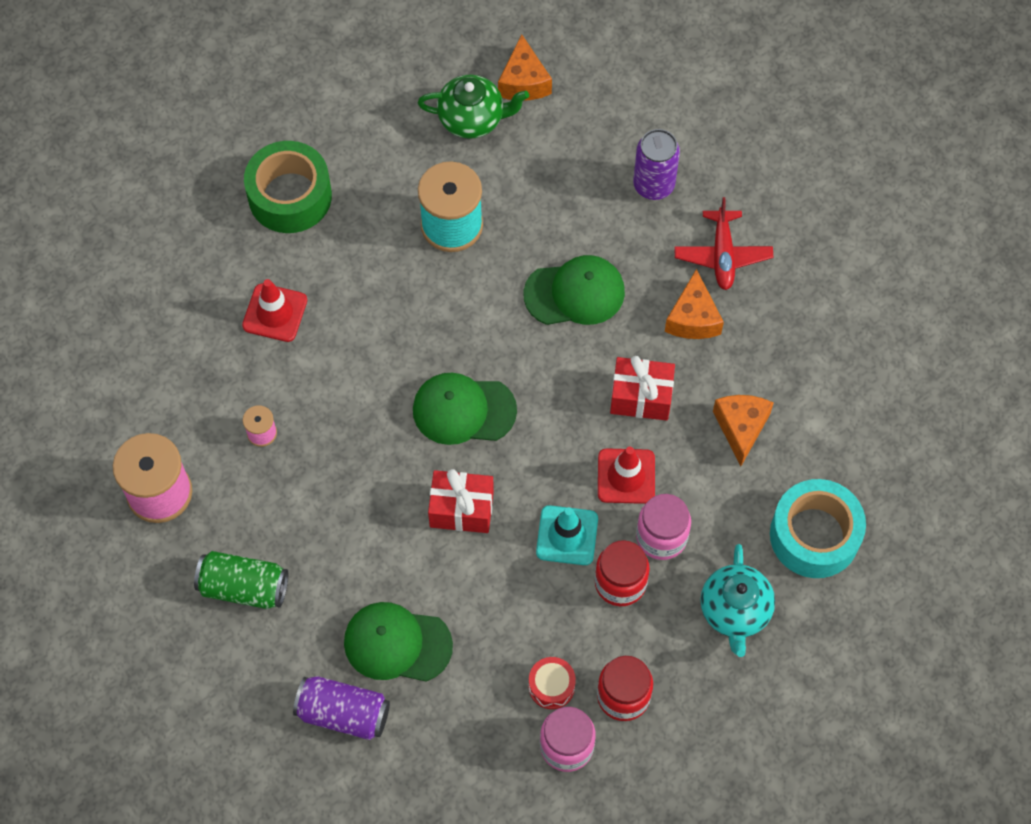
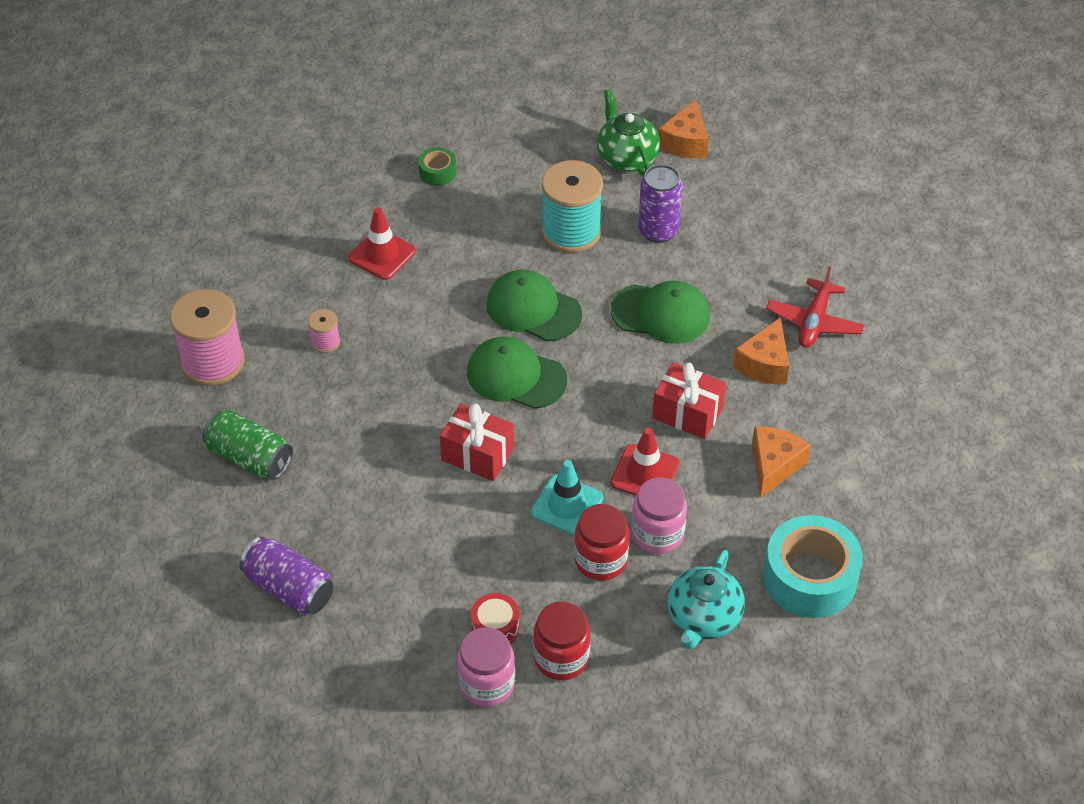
camera: 20 degrees right, 15 degrees down
green tape [244,141,332,233] -> green tape [418,147,456,186], size x0.48
green cap [344,602,453,682] -> green cap moved to [486,269,582,341]
green teapot [418,74,529,139] -> green teapot turned 135 degrees counterclockwise [597,89,660,177]
purple can [633,129,680,200] -> purple can moved to [638,164,683,243]

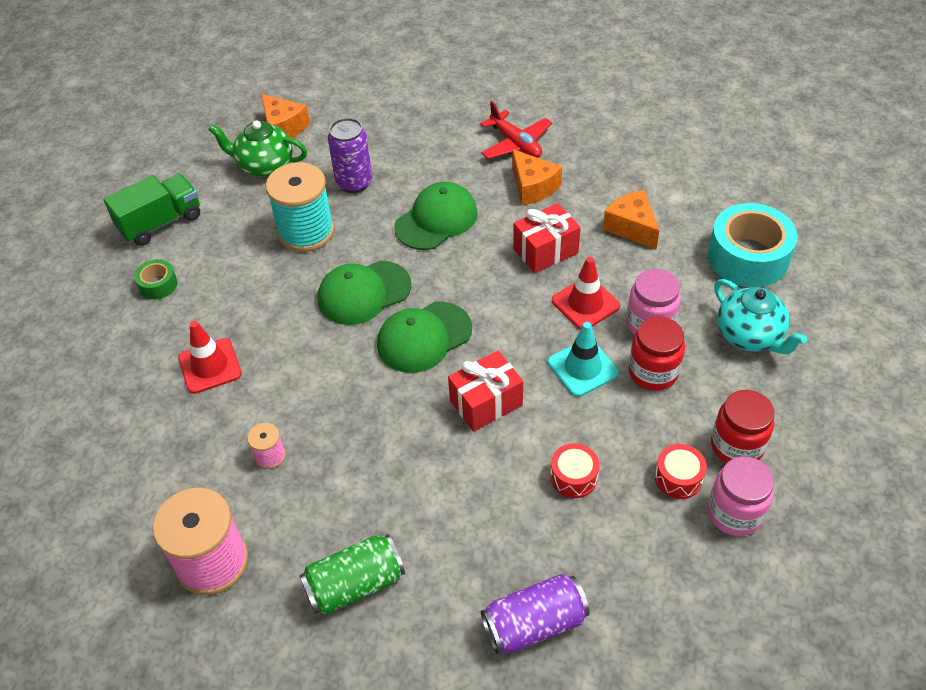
camera: 55 degrees left, 0 degrees up
none -> green truck [103,174,200,246]
none -> red drum [550,443,599,498]

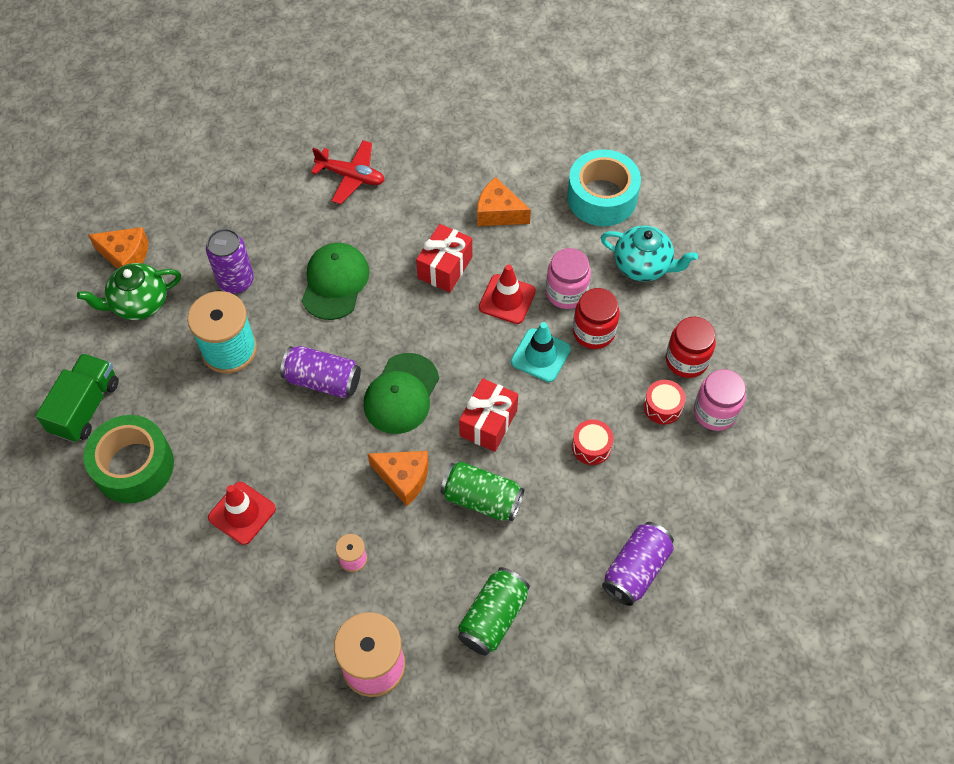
camera: 35 degrees left, 10 degrees up
green tape [134,259,178,299] -> green tape [83,415,174,503], size x2.10
green cap [318,260,411,325] -> purple can [280,346,361,398]
orange cheese [512,149,562,205] -> orange cheese moved to [368,451,429,506]
none -> green can [440,461,525,521]

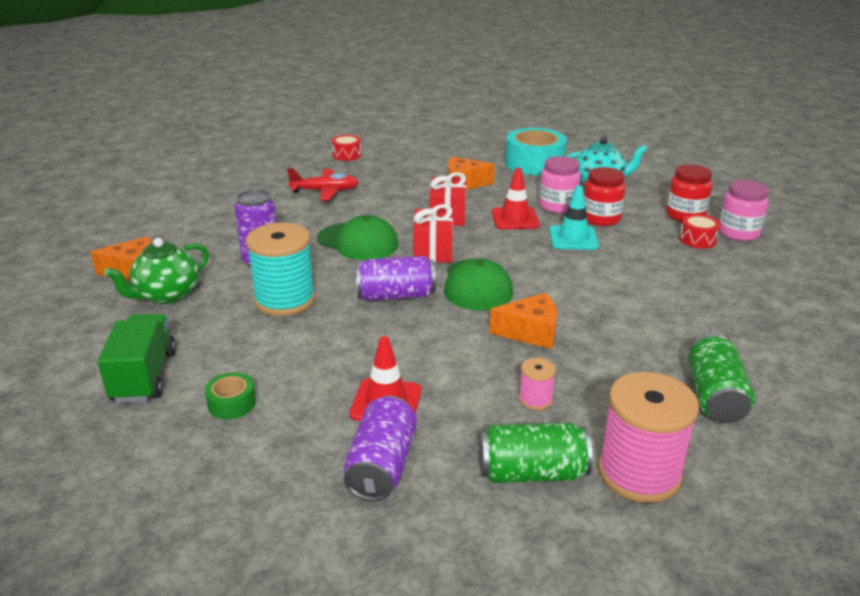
camera: 25 degrees left, 30 degrees down
green tape [83,415,174,503] -> green tape [205,372,256,419], size x0.48
green cap [302,243,370,320] -> green cap turned 135 degrees clockwise [317,215,399,260]
green can [440,461,525,521] -> green can moved to [479,423,593,483]
red gift [459,378,518,452] -> red gift moved to [413,204,453,263]
red drum [572,419,614,465] -> red drum moved to [332,135,361,161]
purple can [602,522,674,606] -> purple can moved to [344,396,417,501]

